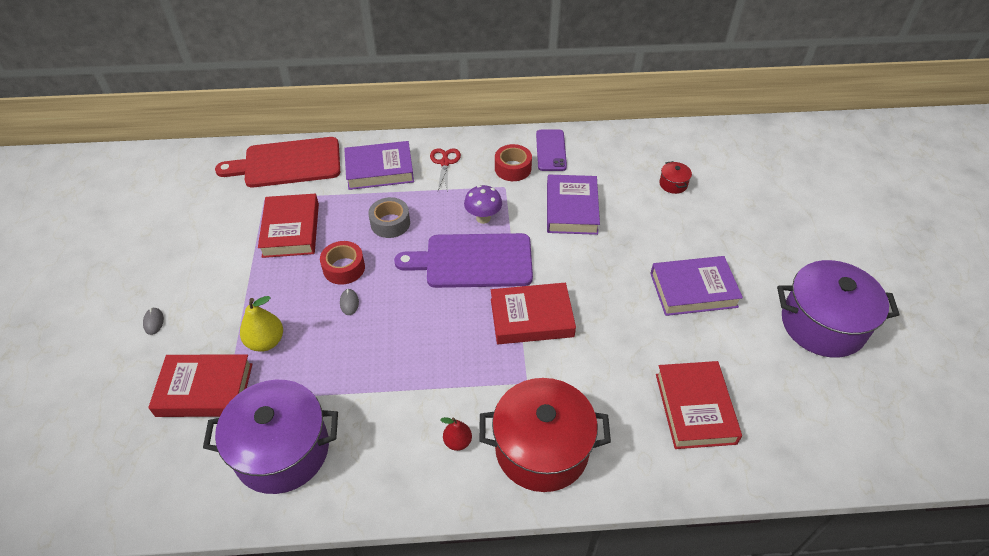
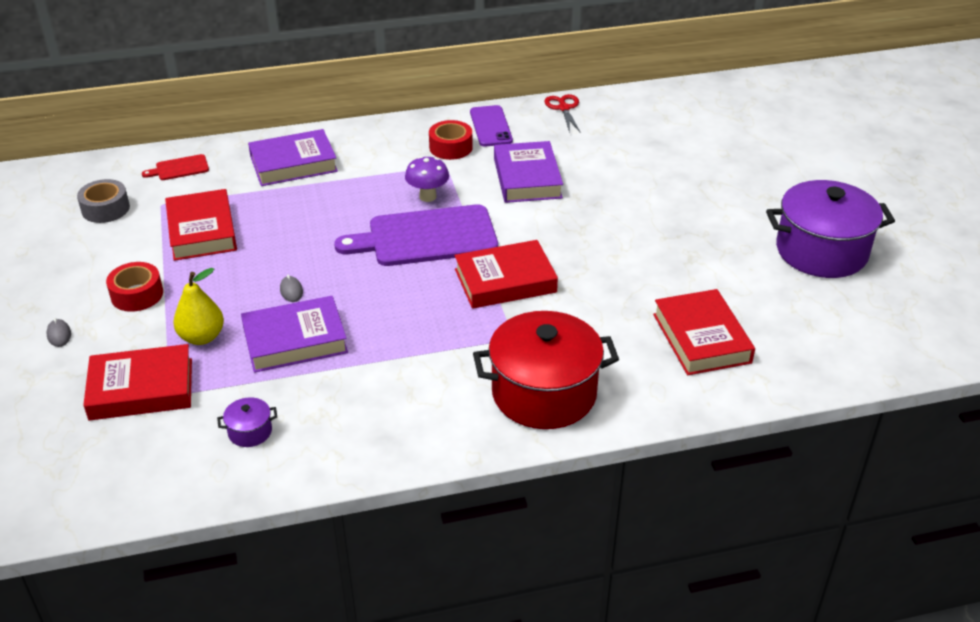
camera: 10 degrees left, 10 degrees down
purple pot [203,380,338,494] -> purple pot [217,397,277,447], size x0.40
red cutting board [215,137,340,188] -> red cutting board [142,154,209,180], size x0.44
red tape [320,241,365,285] -> red tape moved to [106,262,163,312]
grey tape [368,197,410,238] -> grey tape moved to [77,179,130,223]
red scissors [430,148,461,192] -> red scissors moved to [545,94,581,133]
red pear [440,417,472,451] -> none
purple book [650,256,743,316] -> purple book moved to [241,296,348,373]
red pot [659,161,692,194] -> none

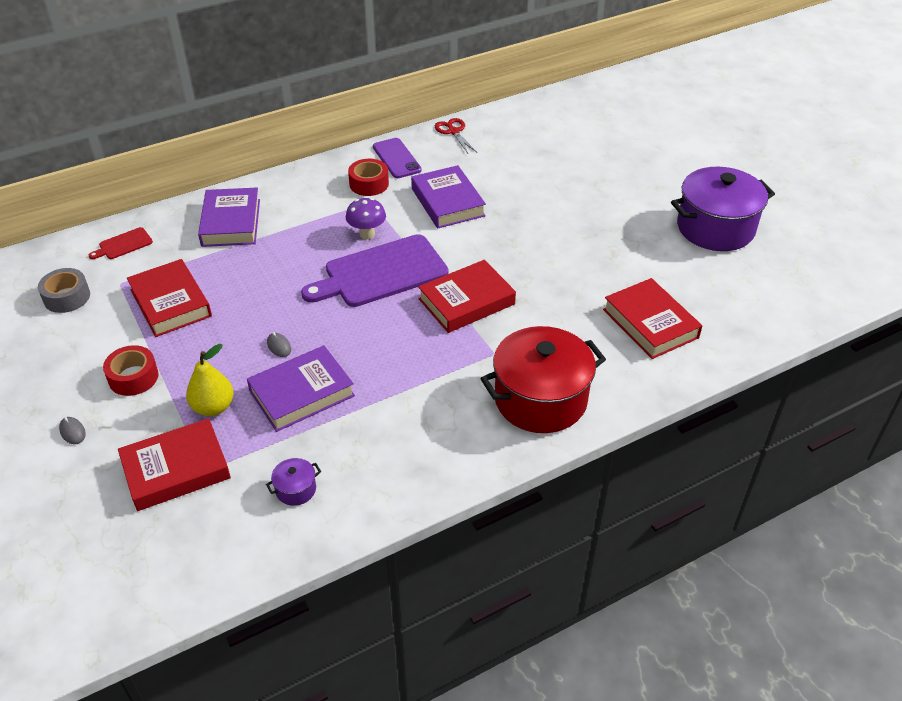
camera: 15 degrees left, 5 degrees up
purple book [248,129,338,186] -> purple book turned 60 degrees counterclockwise [198,187,260,247]

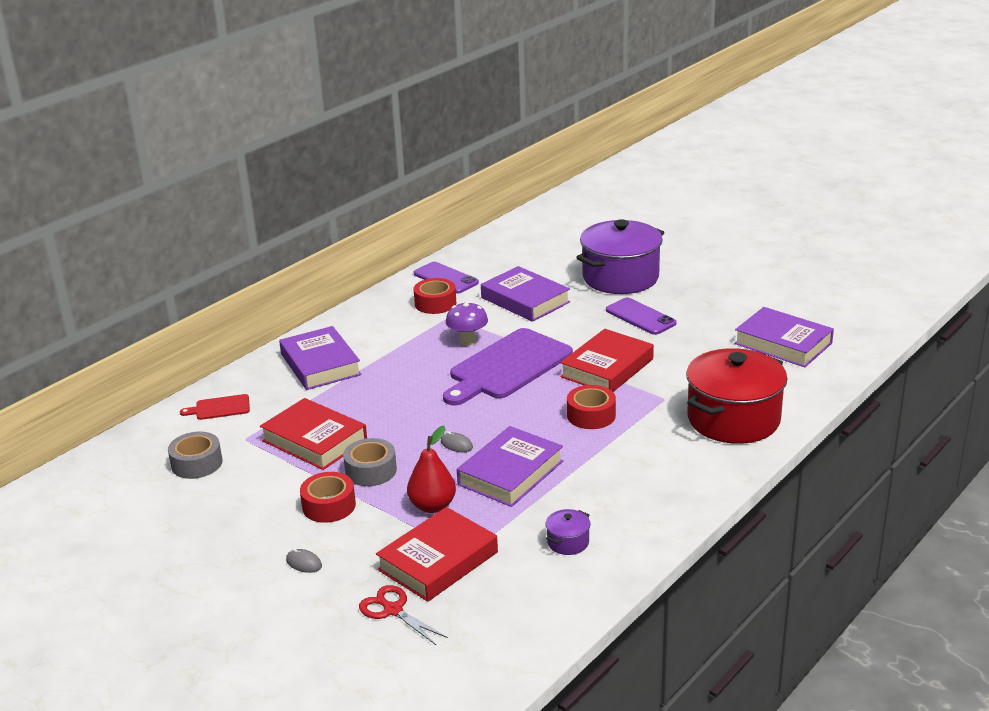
camera: 20 degrees left, 15 degrees down
red cutting board [89,227,153,259] -> red cutting board turned 45 degrees clockwise [180,394,250,420]
yellow pear [186,344,234,416] -> red pear [407,426,456,513]
red scissors [435,118,477,153] -> red scissors moved to [359,585,448,645]
red book [603,278,702,359] -> purple book [734,307,834,367]
purple pot [671,167,775,251] -> purple pot moved to [576,219,664,294]
none -> grey tape [343,438,397,486]
none -> red tape [567,385,616,429]
none -> purple phone [606,298,676,335]

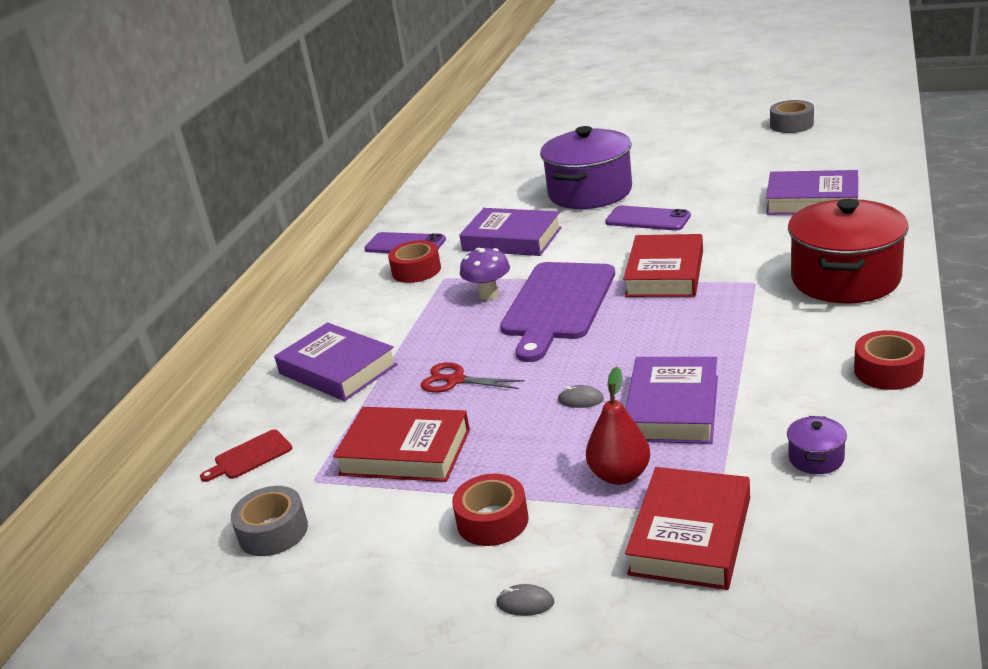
camera: 20 degrees left, 0 degrees up
grey tape [343,438,397,486] -> grey tape moved to [770,100,814,133]
red scissors [359,585,448,645] -> red scissors moved to [421,362,524,393]
red tape [567,385,616,429] -> red tape moved to [854,330,925,390]

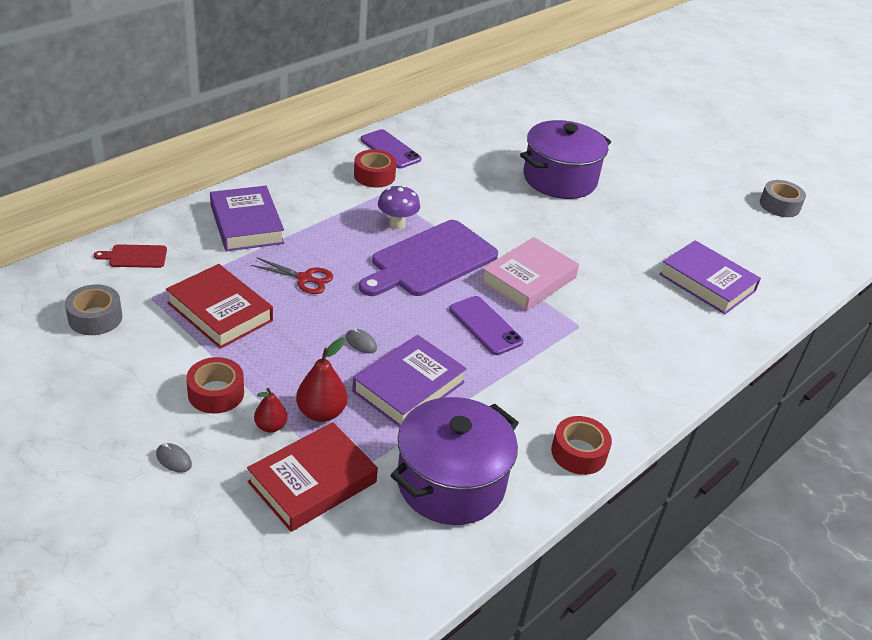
camera: 20 degrees right, 10 degrees up
red scissors [421,362,524,393] -> red scissors turned 150 degrees clockwise [251,257,333,294]
purple book [459,208,562,256] -> none
purple phone [605,206,691,231] -> purple phone moved to [449,296,523,355]
red book [623,234,703,297] -> pink book [481,237,579,311]
purple pot [787,416,847,474] -> purple pot [390,397,519,525], size x2.49
red pot [788,199,909,303] -> none
none -> red pear [254,388,287,433]

